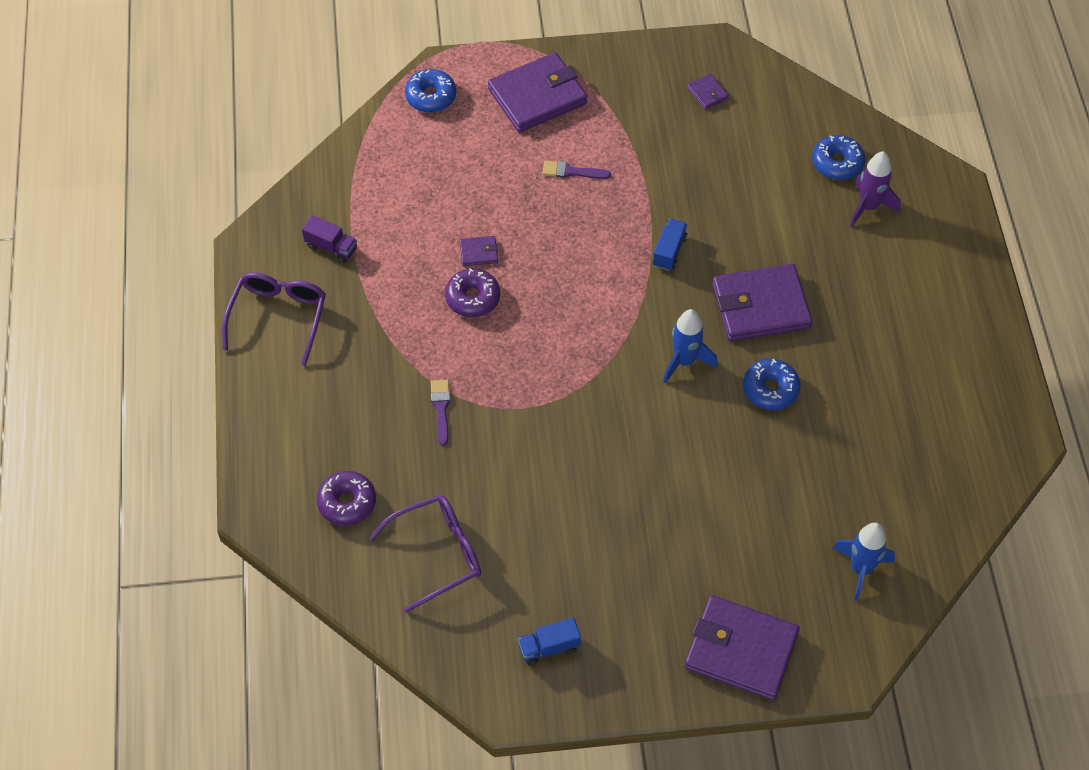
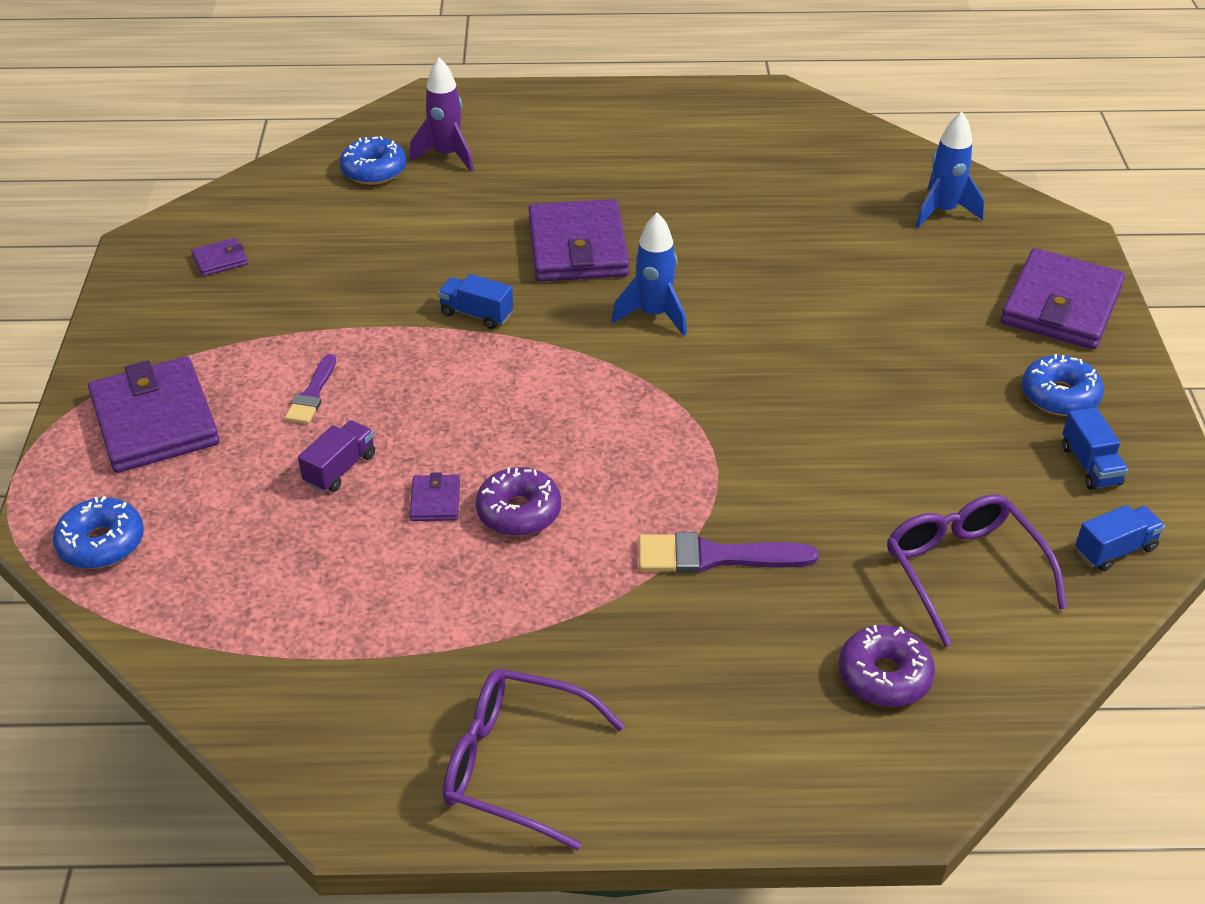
camera: 85 degrees left, 15 degrees down
purple truck [302,215,357,263] -> purple truck moved to [298,420,375,492]
purple brush [431,380,451,446] -> purple brush [639,532,819,574], size x1.58
blue donut [743,359,801,410] -> blue donut moved to [1022,354,1104,416]
none -> blue truck [1075,505,1165,571]

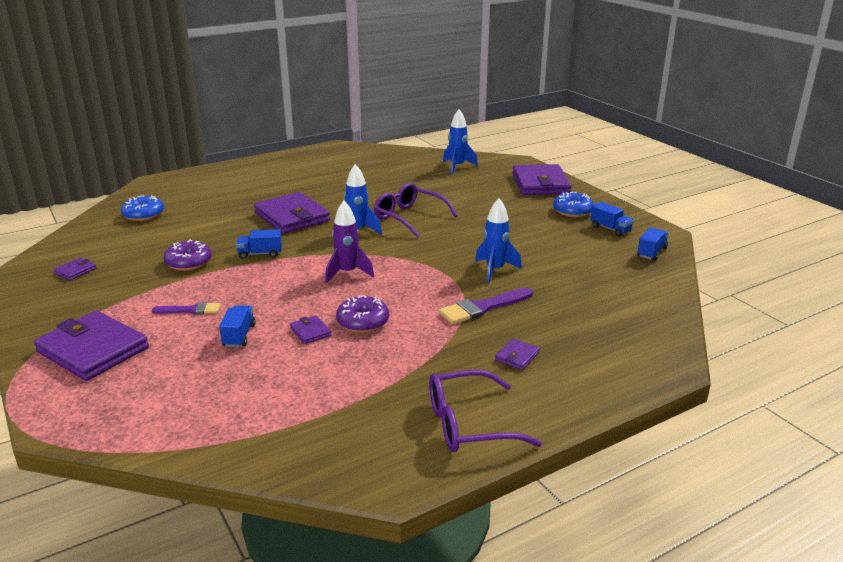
camera: 30 degrees left, 15 degrees down
blue donut [53,496,144,569] -> none
purple brush [285,354,336,424] -> purple brush turned 75 degrees counterclockwise [152,302,221,315]
purple truck [298,420,375,492] -> blue truck [219,305,256,347]
purple rocket [409,58,474,172] -> purple rocket moved to [325,201,374,283]
purple donut [839,625,935,707] -> purple donut moved to [164,239,212,271]
purple glasses [887,494,1067,647] -> purple glasses moved to [374,183,458,238]
none -> blue rocket [475,198,522,283]
none -> purple wallet [495,339,540,370]

